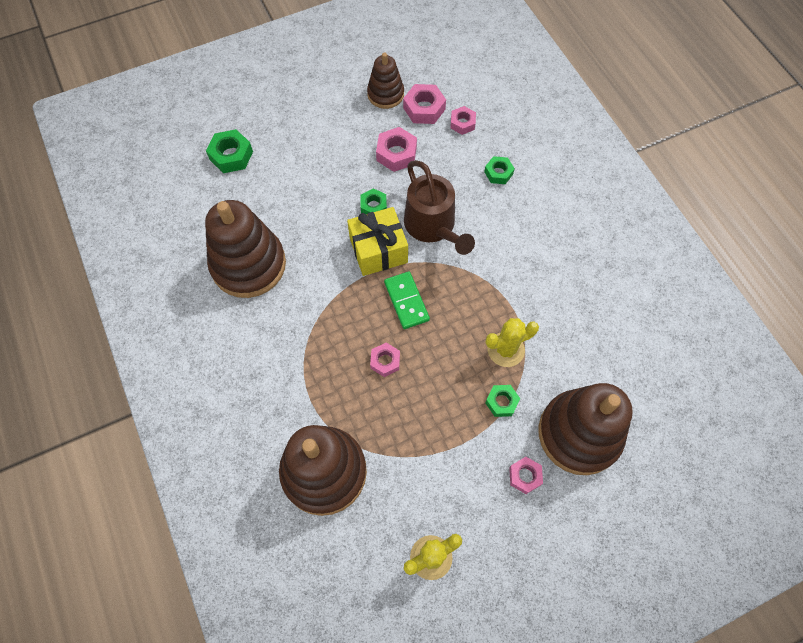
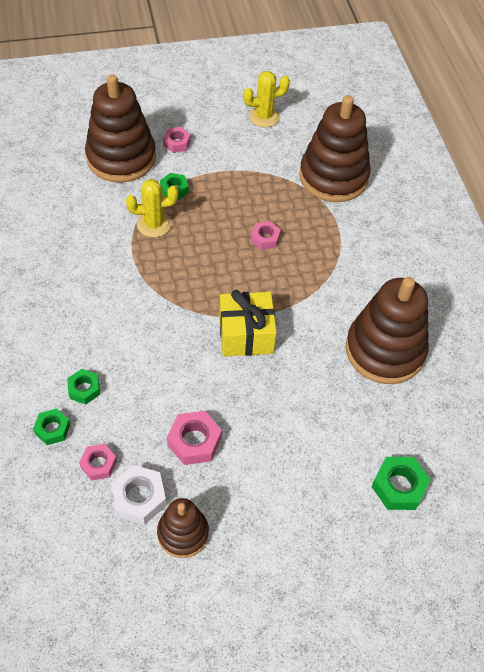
camera: 170 degrees left, 10 degrees down
green nut [360,188,387,214] -> green nut moved to [33,408,70,445]
green domino [384,271,430,329] -> none
pink nut [403,84,446,124] -> white nut [111,465,166,525]
brown watering can [404,160,475,255] -> none

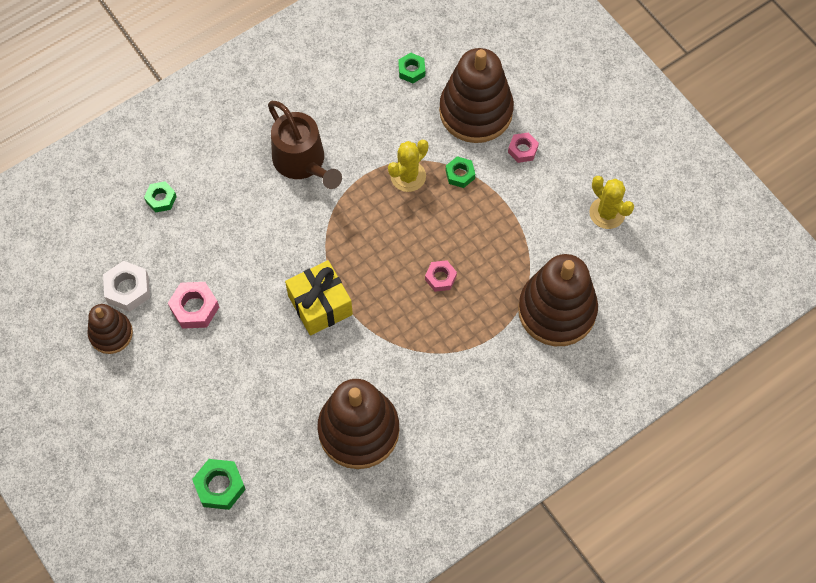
camera: 70 degrees right, 10 degrees up
green nut [67,369,100,404] -> green nut moved to [398,53,425,83]
pink nut [79,444,117,481] -> none
yellow cactus [126,179,178,237] -> yellow cactus turned 75 degrees clockwise [388,140,428,192]
none -> brown watering can [268,101,342,189]

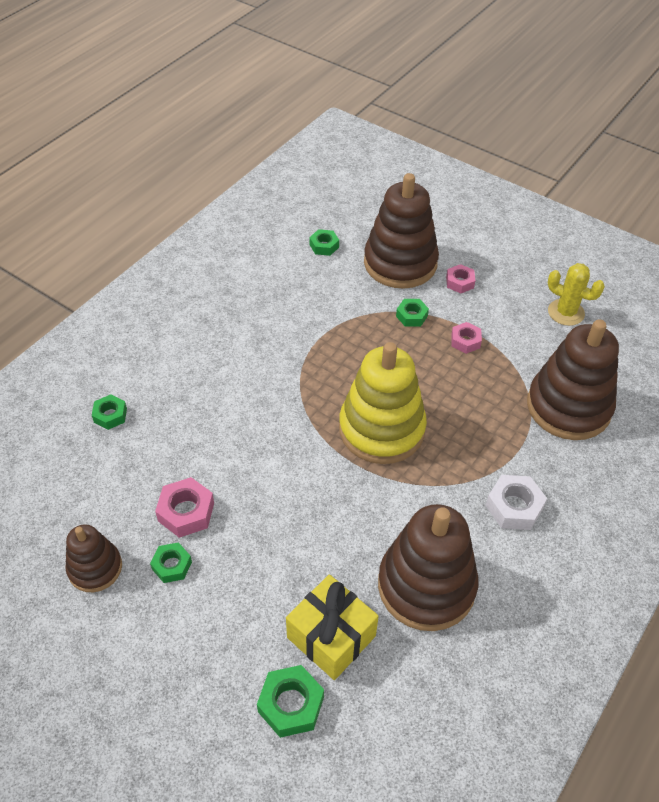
camera: 20 degrees left, 15 degrees down
white nut [103,261,150,312] -> white nut moved to [485,475,547,530]
brown watering can [268,101,342,189] -> none
yellow gift [285,260,353,336] -> yellow gift moved to [286,574,379,680]
yellow cactus [388,140,428,192] -> none
pink nut [425,260,457,292] -> pink nut moved to [451,322,482,354]
none -> green nut [150,542,192,583]
none -> yellow stacking toy [339,342,427,464]

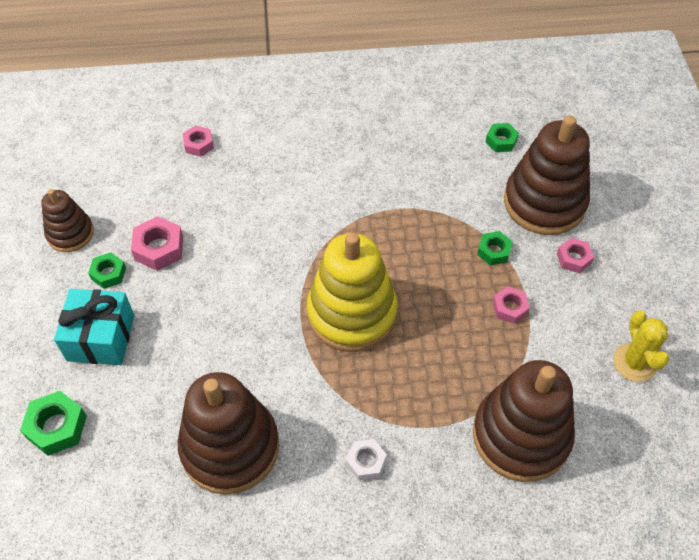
camera: 50 degrees right, 5 degrees up
green nut [92,394,127,430] -> pink nut [182,125,214,157]
yellow gift [286,574,379,680] -> none
white nut [485,475,547,530] -> white nut [346,439,387,480], size x0.66
none -> turquoise gift [54,289,134,365]

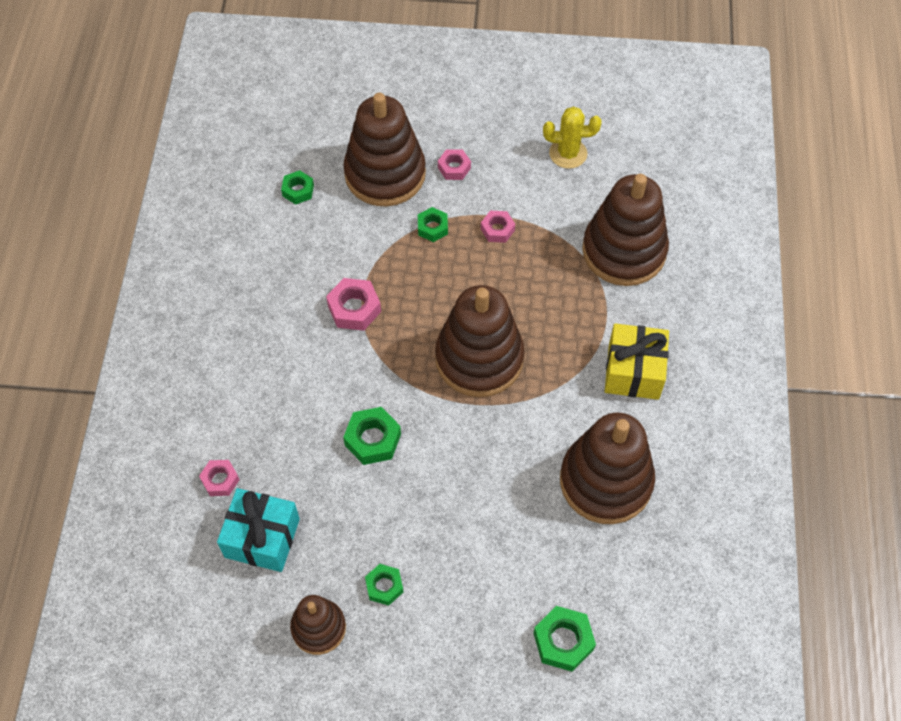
camera: 80 degrees left, 5 degrees up
turquoise gift [54,289,134,365] -> turquoise gift moved to [217,488,300,572]
pink nut [131,216,183,271] -> pink nut moved to [326,278,381,331]
yellow stacking toy [307,233,398,352] -> brown stacking toy [435,285,525,397]
white nut [346,439,387,480] -> yellow gift [605,323,669,400]
none -> green nut [343,407,401,465]

